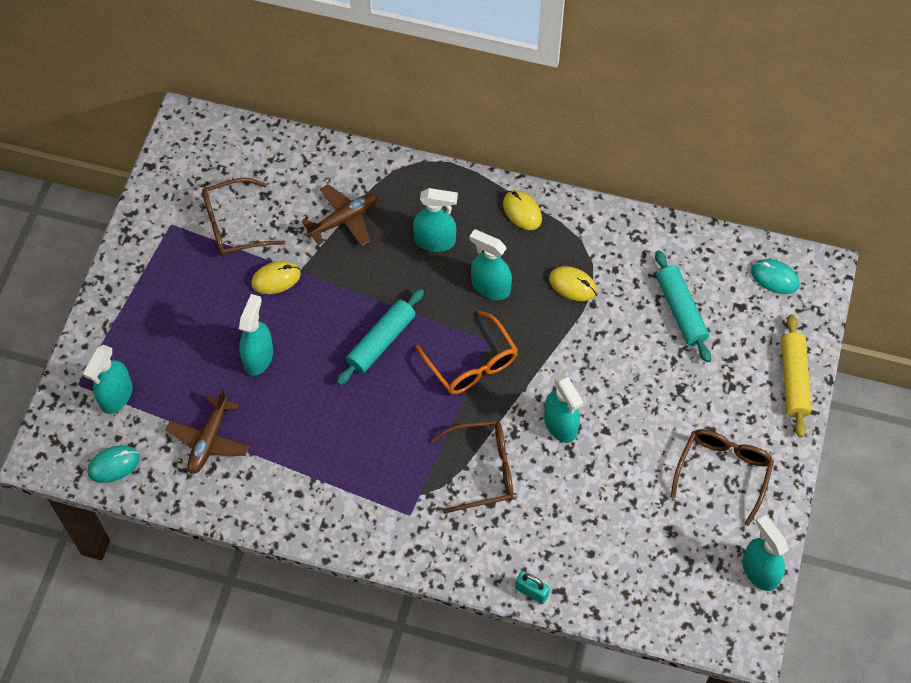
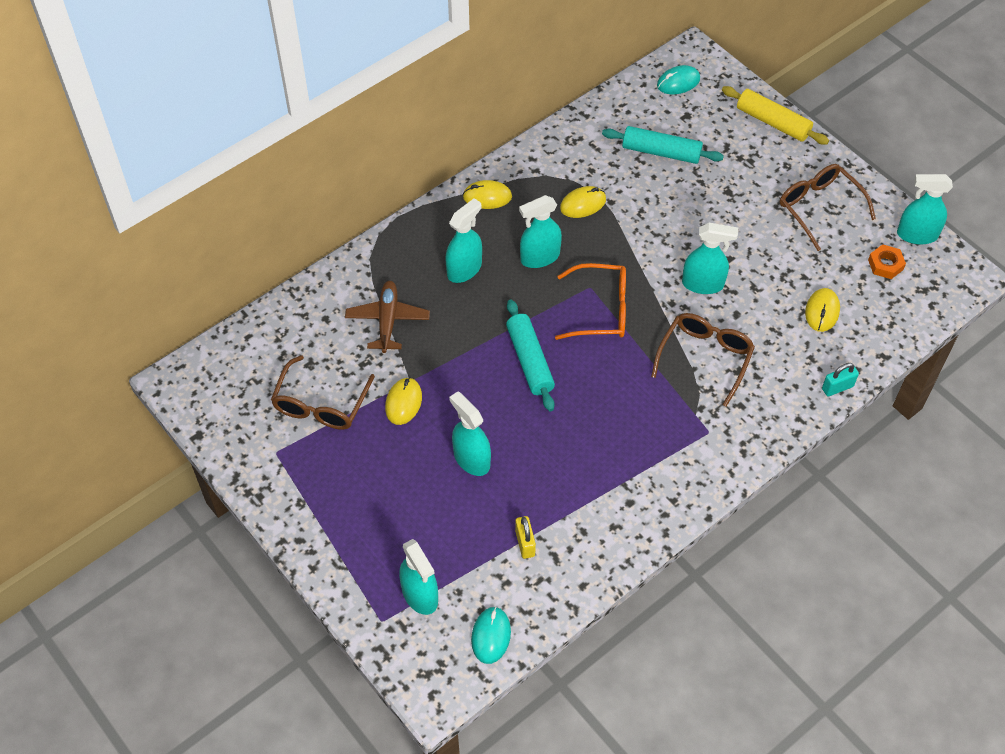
camera: 55 degrees left, 5 degrees down
brown plane [166,389,250,474] -> yellow padlock [515,516,536,559]
none -> yellow mouse [805,288,840,332]
none -> orange nut [868,244,906,279]

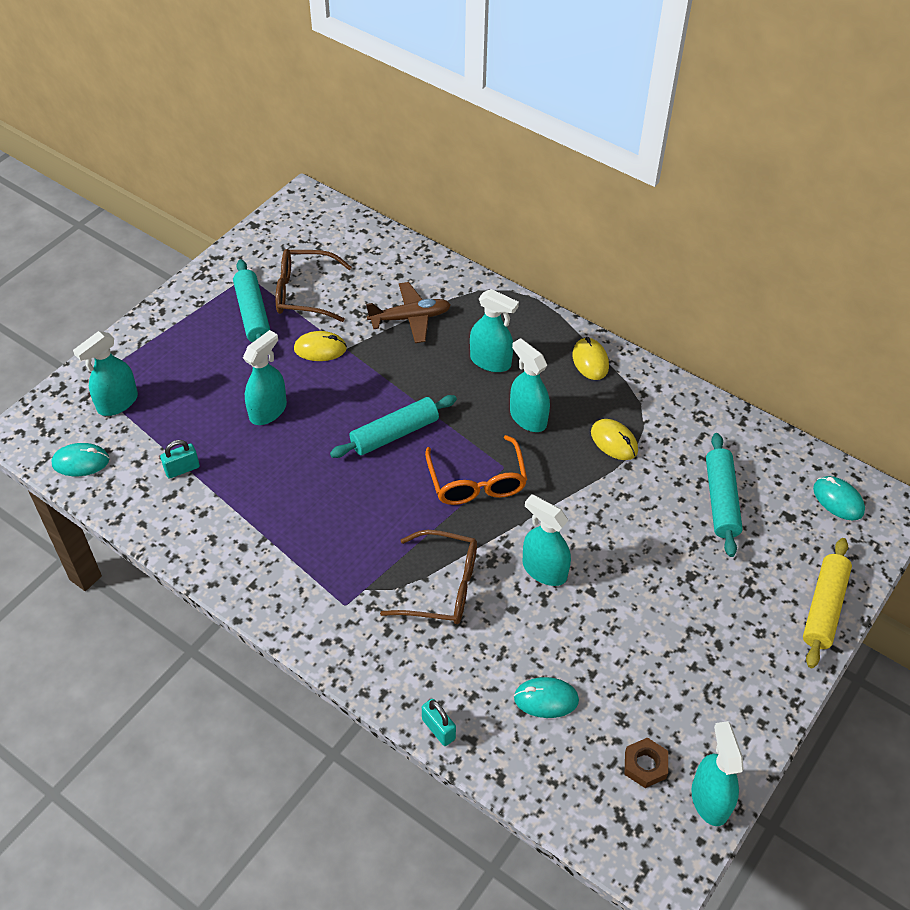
camera: 75 degrees right, 5 degrees down
yellow padlock [515,516,536,559] -> turquoise padlock [160,440,200,479]
turquoise spray bottle [682,223,738,294] -> turquoise spray bottle turned 135 degrees clockwise [522,494,571,586]
brown glasses [780,164,876,251] -> none
yellow mouse [805,288,840,332] -> turquoise mouse [514,677,579,718]
orange nut [868,244,906,279] -> brown nut [625,737,668,788]
none -> turquoise rolling pin [233,259,270,343]

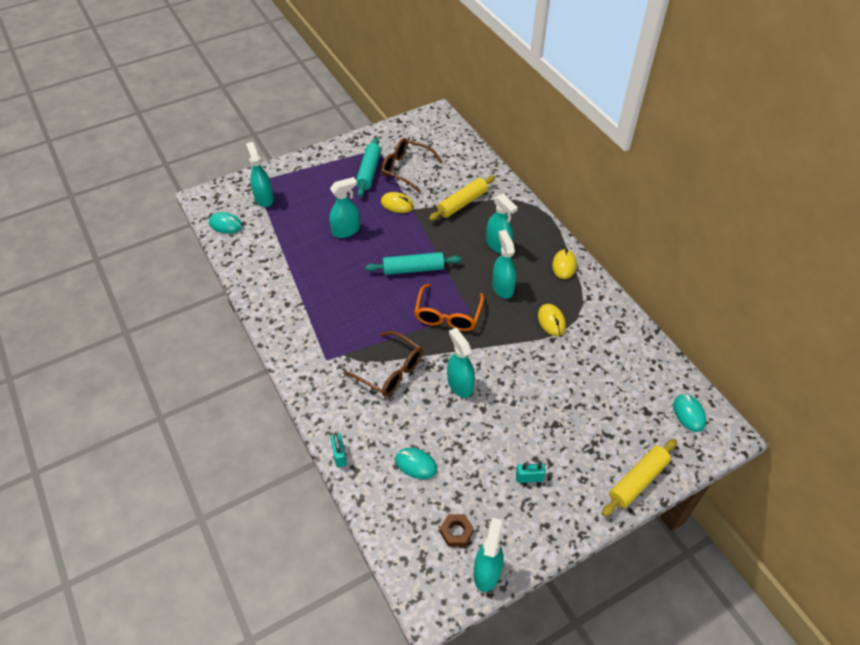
camera: 25 degrees right, 0 degrees up
turquoise spray bottle [73,331,138,416] -> turquoise spray bottle turned 90 degrees clockwise [246,142,274,207]
turquoise padlock [160,440,200,479] -> turquoise padlock moved to [516,460,546,483]
brown plane [366,282,451,343] -> yellow rolling pin [429,176,495,221]
turquoise rolling pin [706,433,743,557] -> none

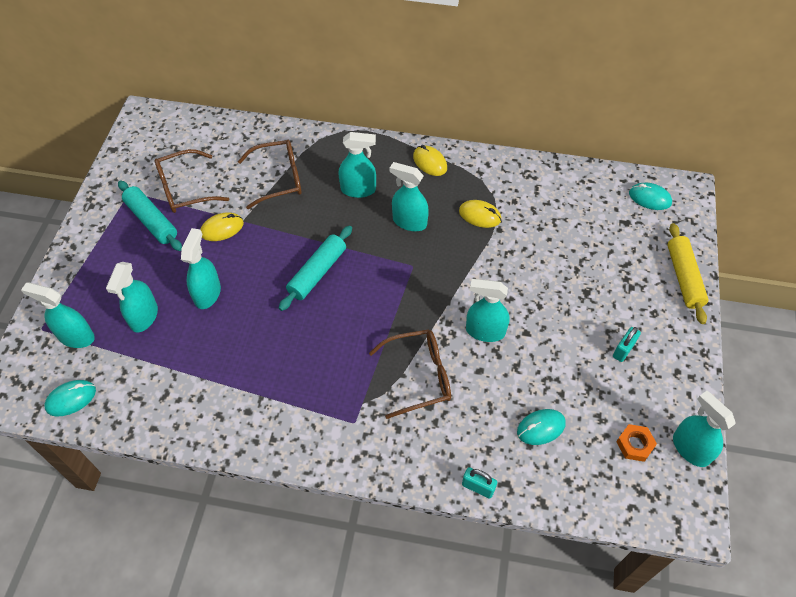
camera: 50 degrees left, 5 degrees up
orange glasses [414,284,484,331] -> none
yellow rolling pin [429,176,495,221] -> brown glasses [238,140,302,209]
brown nut [440,514,474,547] -> orange nut [616,424,657,462]
none -> turquoise spray bottle [106,262,158,332]

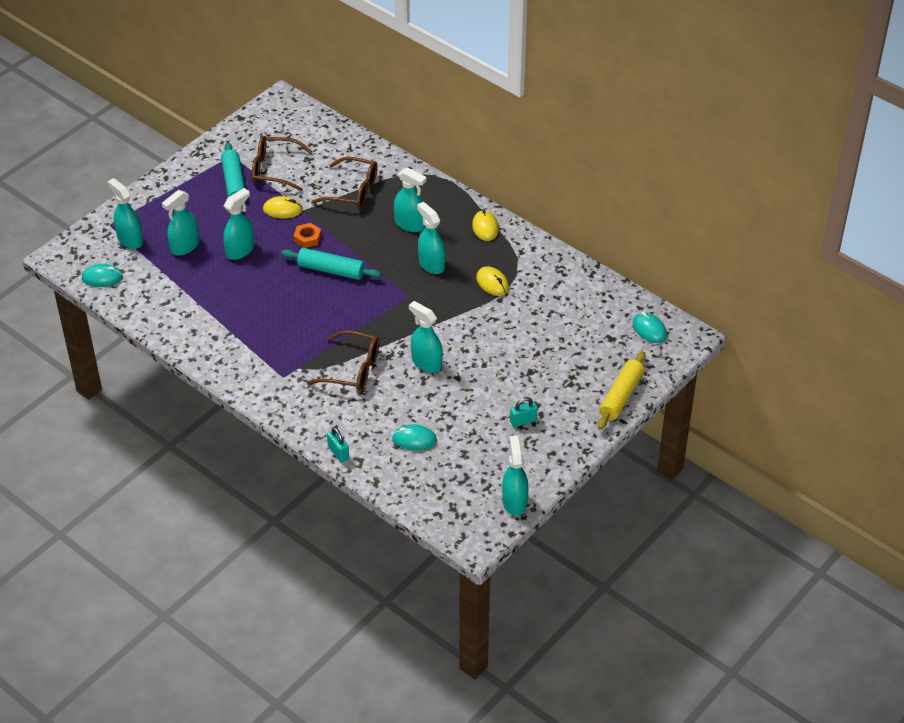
camera: 30 degrees right, 10 degrees down
turquoise rolling pin [279,226,352,311] -> turquoise rolling pin turned 45 degrees clockwise [281,248,381,280]
orange nut [616,424,657,462] -> orange nut moved to [294,223,321,248]

